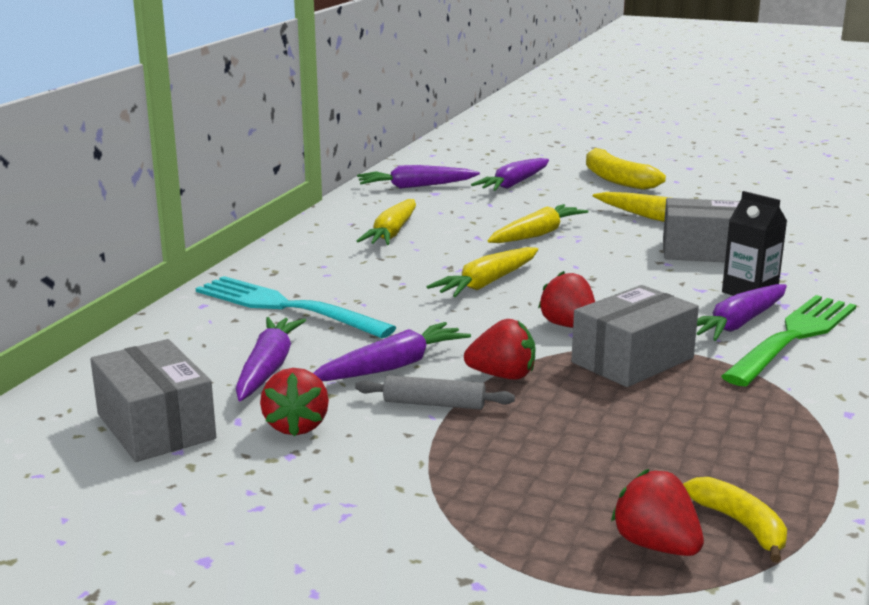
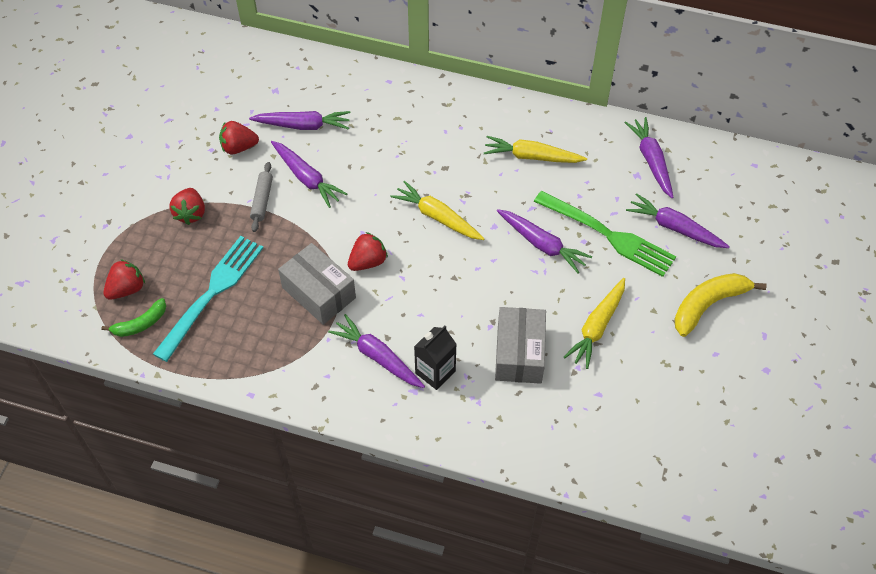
camera: 85 degrees right, 35 degrees up
grey box [90,339,216,462] -> none
turquoise fork [196,276,396,338] -> turquoise fork moved to [153,236,263,362]
red strawberry [464,319,535,380] -> red strawberry moved to [170,188,205,225]
yellow carrot [488,204,588,243] -> purple carrot [497,209,592,274]
yellow banana [683,477,787,563] -> green banana [101,298,166,337]
green fork [721,295,856,386] -> green fork moved to [534,191,676,277]

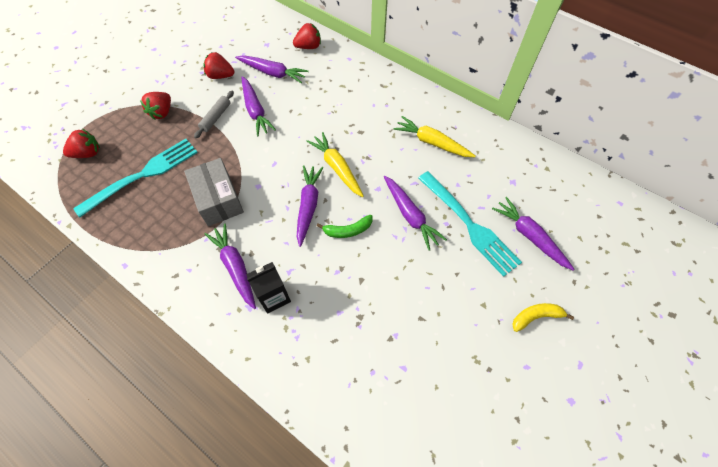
camera: 20 degrees right, 5 degrees up
green banana [101,298,166,337] -> green banana moved to [317,215,372,238]
red strawberry [348,232,388,271] -> red strawberry moved to [293,23,321,49]
grey box [495,307,546,384] -> none
green fork [534,191,676,277] -> turquoise fork [418,171,522,277]
yellow carrot [564,278,625,369] -> none
purple carrot [624,117,674,198] -> purple carrot moved to [297,166,324,247]
yellow banana [674,273,767,337] -> yellow banana [512,303,574,332], size x0.61

